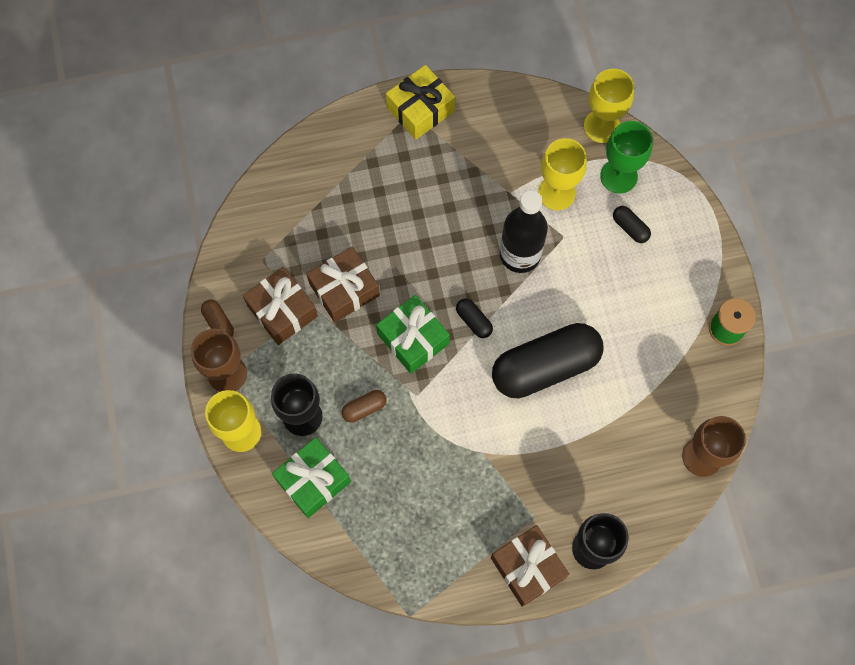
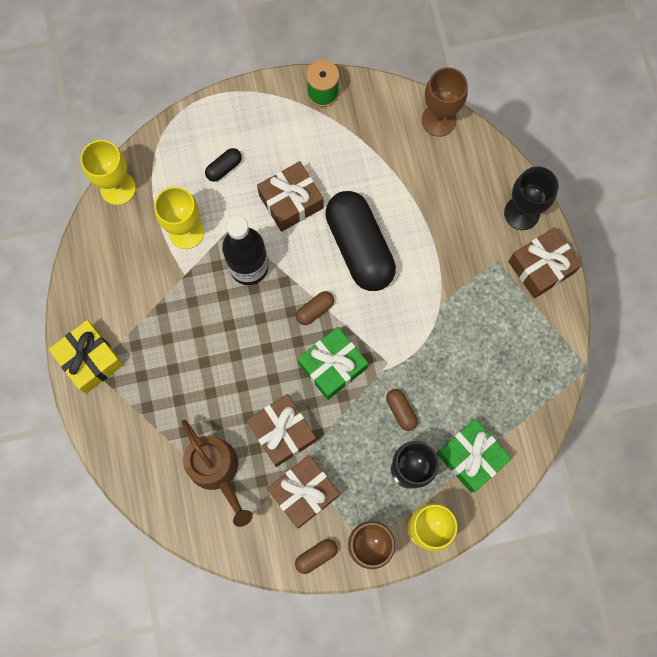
camera: 90 degrees left, 5 degrees up
black capsule [456,299,493,338] -> brown capsule [296,291,334,325]
green goblet [600,121,653,194] -> none
none -> brown watering can [181,420,253,527]
none -> brown gift [257,161,323,232]

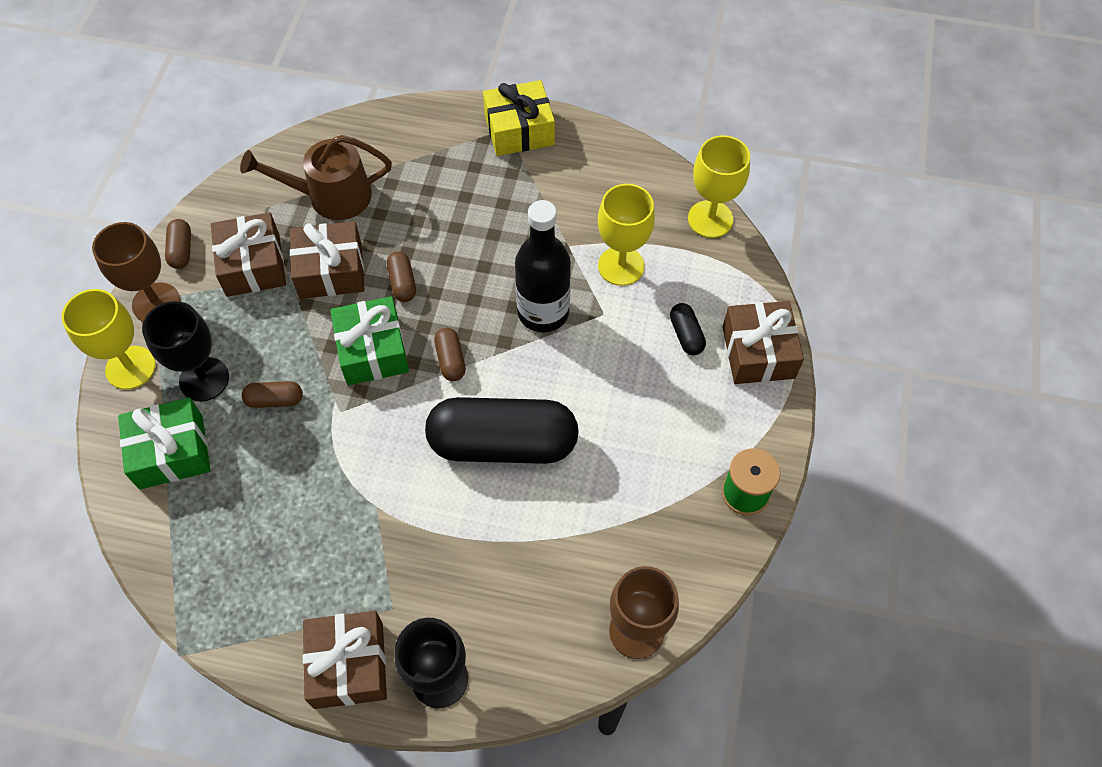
camera: 115 degrees right, 15 degrees down
brown gift [257,161,323,232] -> brown gift moved to [722,301,804,384]
none -> brown capsule [387,252,416,302]

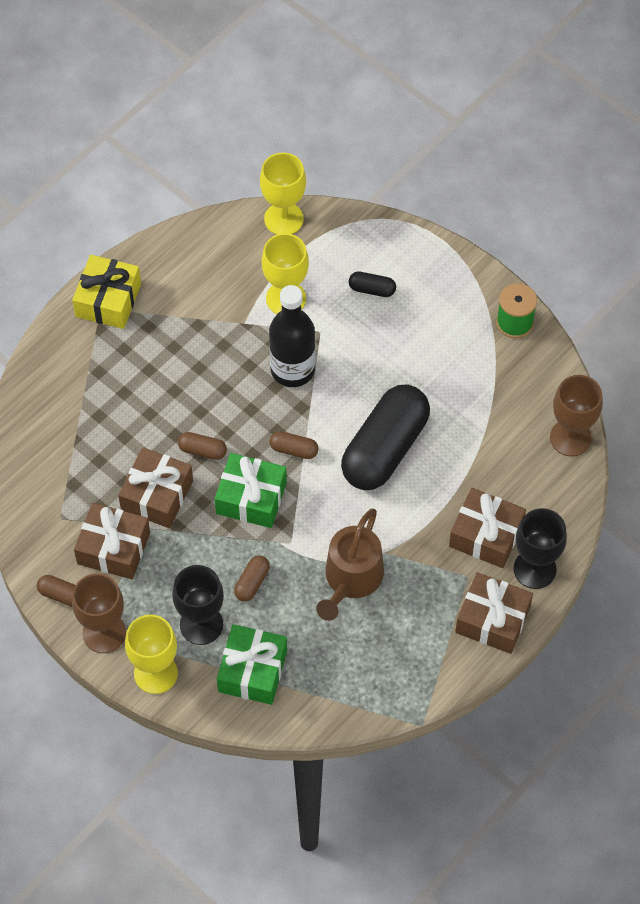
camera: 60 degrees left, 0 degrees up
brown watering can [240,135,392,220] -> brown watering can moved to [316,508,384,621]
brown gift [722,301,804,384] -> brown gift moved to [449,488,526,568]

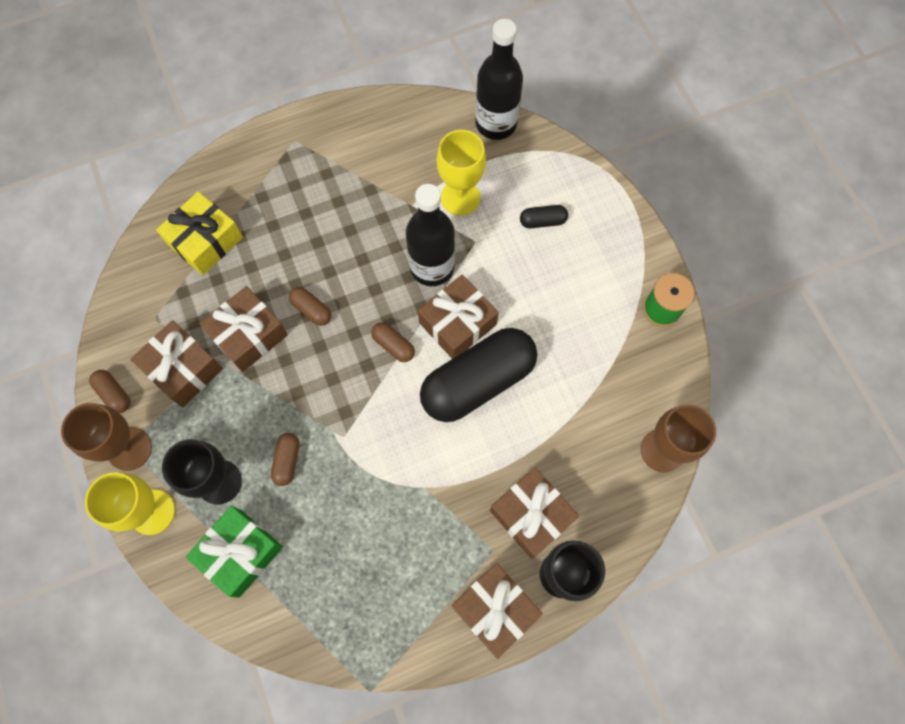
camera: 25 degrees right, 10 degrees up
yellow gift [72,255,141,329] -> yellow gift moved to [156,192,243,275]
green gift [215,453,287,528] -> none
brown capsule [234,555,270,602] -> brown capsule turned 45 degrees counterclockwise [271,433,299,486]
yellow goblet [260,153,306,234] -> black bottle [475,19,523,140]
brown watering can [316,508,384,621] -> none
black capsule [349,272,396,297] -> black capsule turned 45 degrees counterclockwise [520,205,568,228]
none -> brown gift [418,275,499,359]

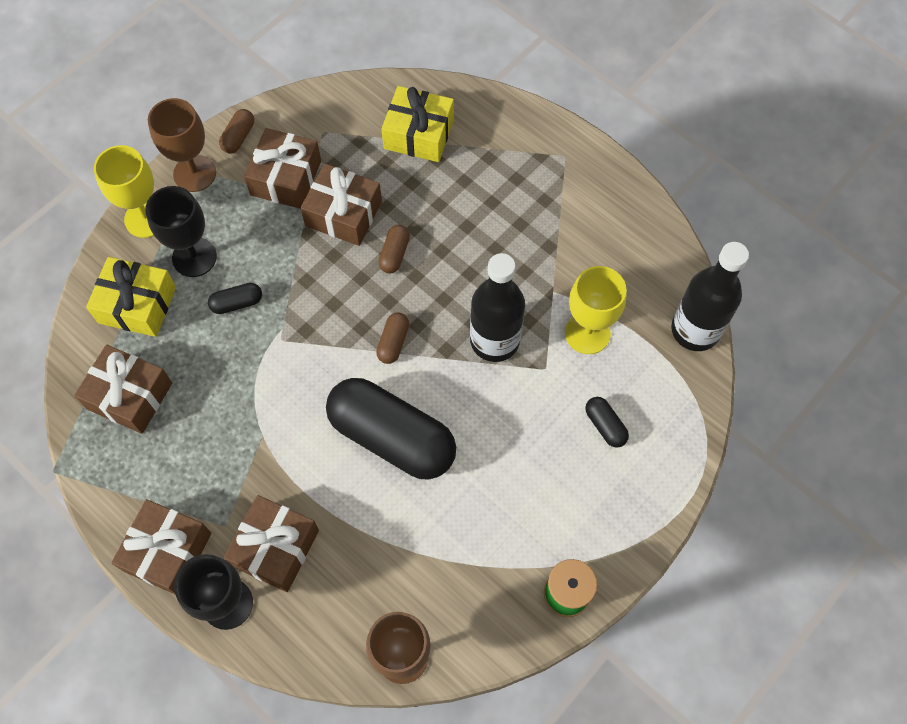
camera: 65 degrees right, 5 degrees down
green gift [186,506,283,598] -> yellow gift [86,257,176,337]
brown capsule [271,433,299,486] -> black capsule [208,283,262,314]
brown gift [418,275,499,359] -> brown gift moved to [74,345,172,434]

